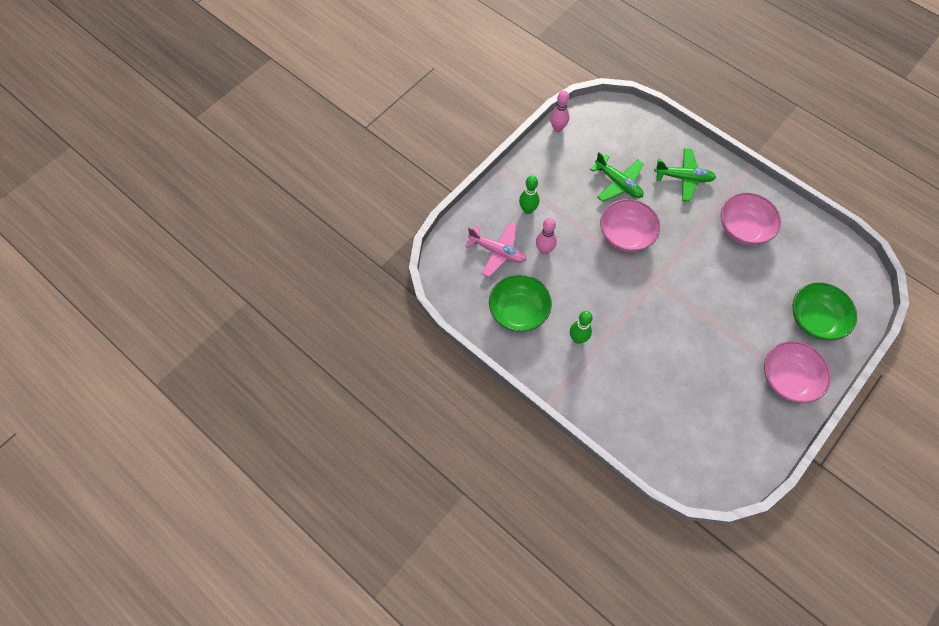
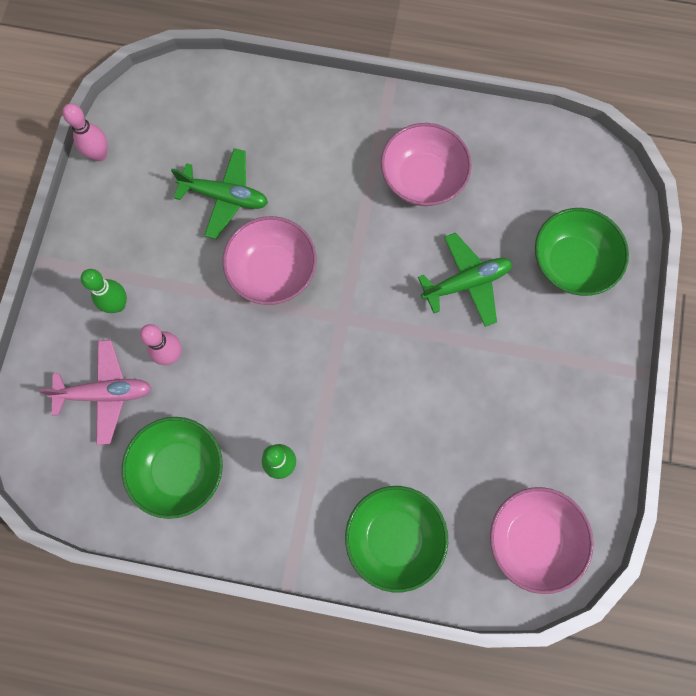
camera: 30 degrees left, 10 degrees up
green plane [654,148,716,202] -> green plane moved to [418,233,513,327]
pink bowl [764,341,831,403] -> pink bowl moved to [490,487,594,594]
none -> green bowl [345,486,448,592]

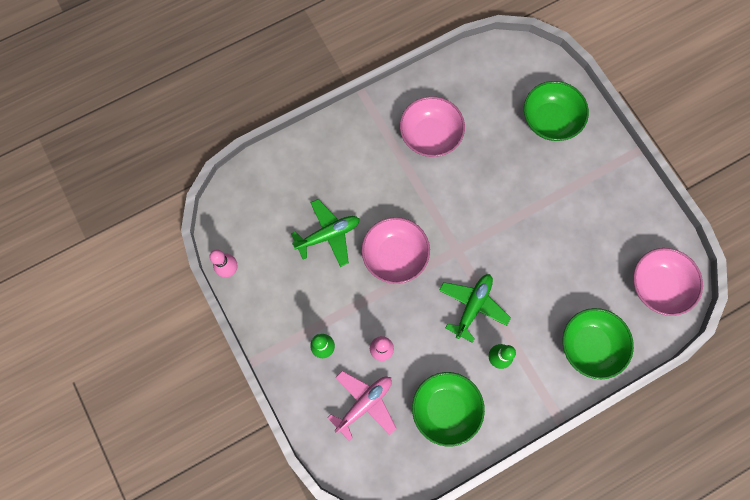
camera: 40 degrees left, 0 degrees up
green plane [418,233,513,327] -> green plane moved to [439,274,511,343]

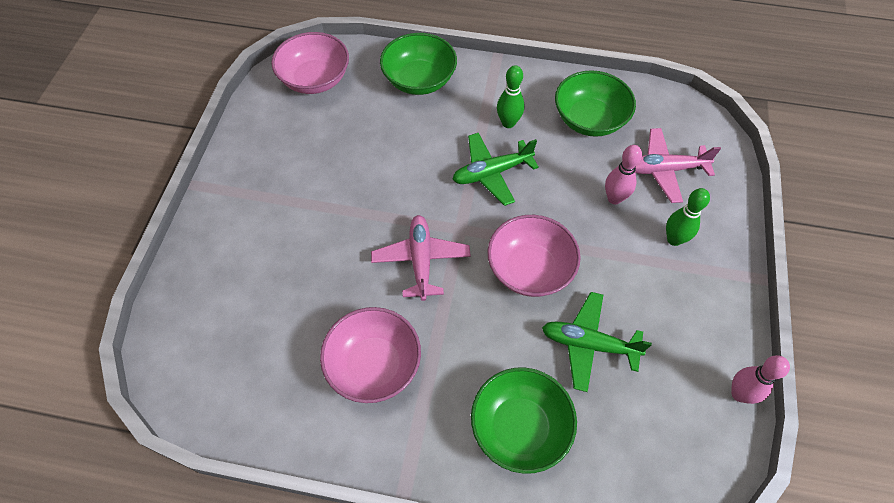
camera: 140 degrees left, 15 degrees down
green bowl [524,81,589,141] -> green bowl moved to [471,367,577,474]
none -> pink plane [371,215,471,301]

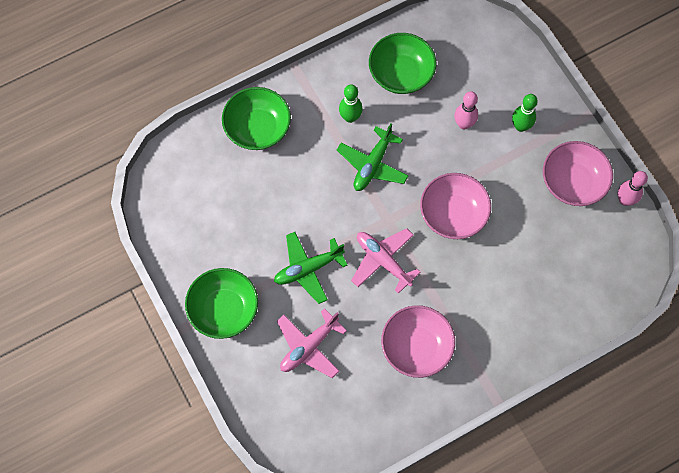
camera: 40 degrees left, 10 degrees up
pink bowl [271,32,349,94] -> pink bowl moved to [543,141,613,206]
green bowl [471,367,577,474] -> green bowl moved to [185,268,258,339]
green plane [542,292,652,392] -> green plane moved to [274,232,348,304]
pink plane [635,128,721,203] -> pink plane moved to [277,308,347,378]

